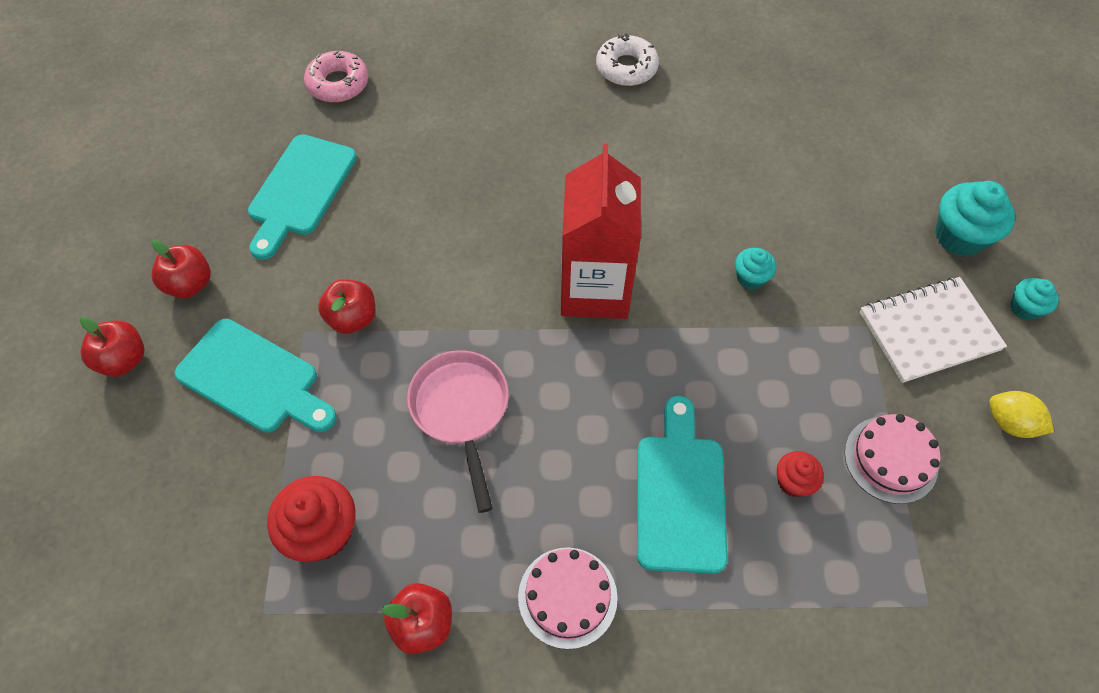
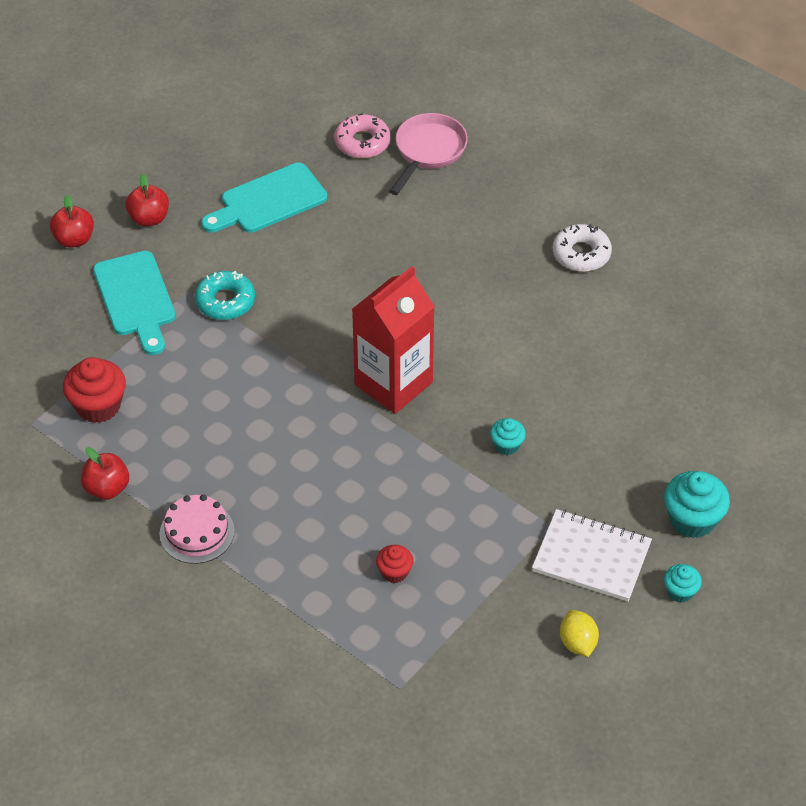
camera: 40 degrees right, 10 degrees down
red apple [318,279,376,334] -> turquoise donut [195,271,255,320]
pink pan [407,351,509,513] -> pink pan moved to [389,113,468,195]
turquoise cutting board [637,395,728,574] -> none
pink cake [844,414,940,504] -> none

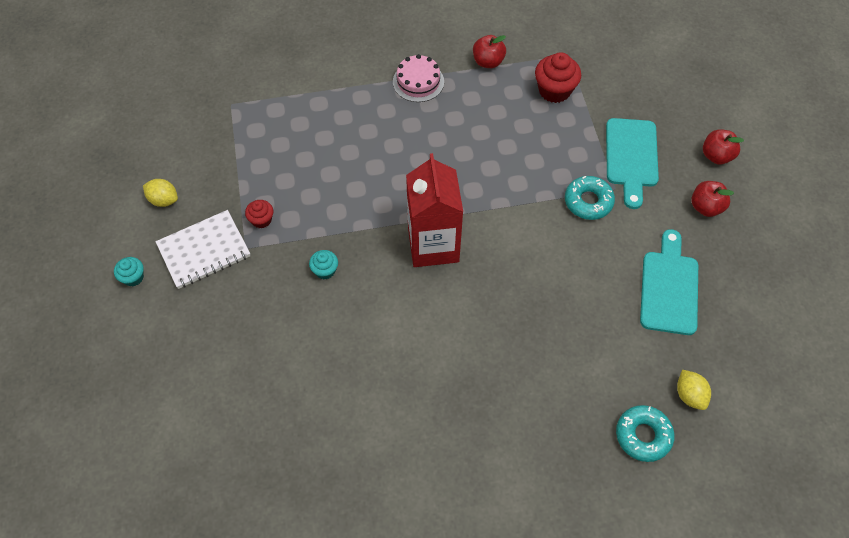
camera: 130 degrees right, 10 degrees up
turquoise cutting board [93,251,175,355] -> turquoise cutting board turned 105 degrees counterclockwise [606,118,659,209]
pink donut [334,113,391,158] -> yellow lemon [677,370,711,410]
red cupcake [376,545,413,583] -> red cupcake moved to [245,200,273,229]
pink pan [389,113,468,195] -> turquoise donut [616,405,675,462]
white donut [553,224,612,272] -> none
turquoise cupcake [664,471,730,538] -> none

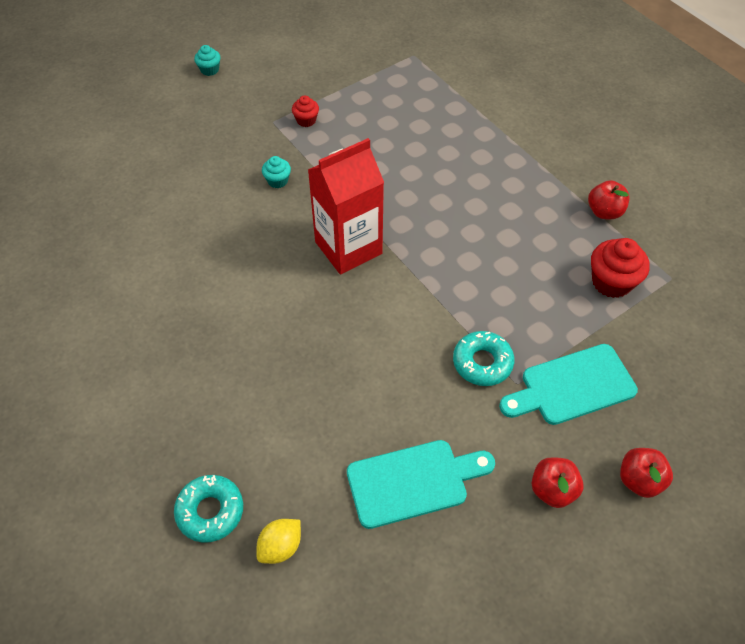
camera: 65 degrees right, 5 degrees down
yellow lemon [143,179,178,207] -> none
white notebook [156,210,251,289] -> none
pink cake [393,54,444,102] -> none

